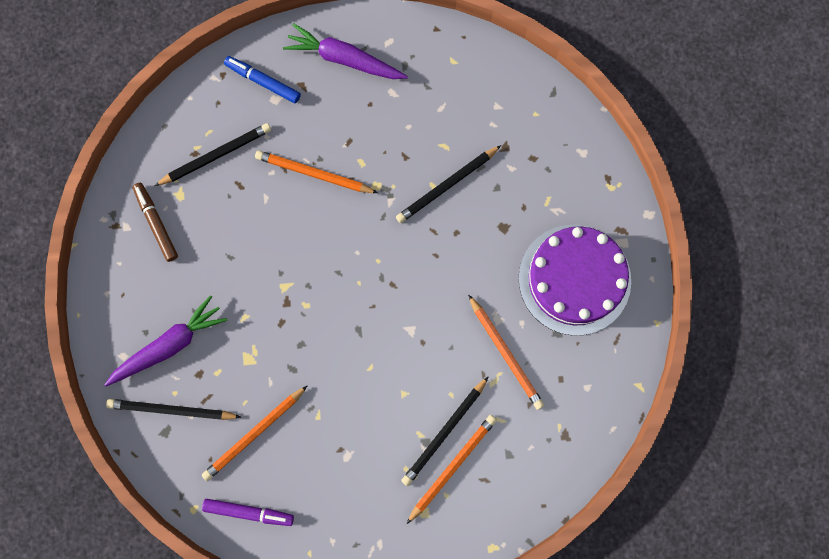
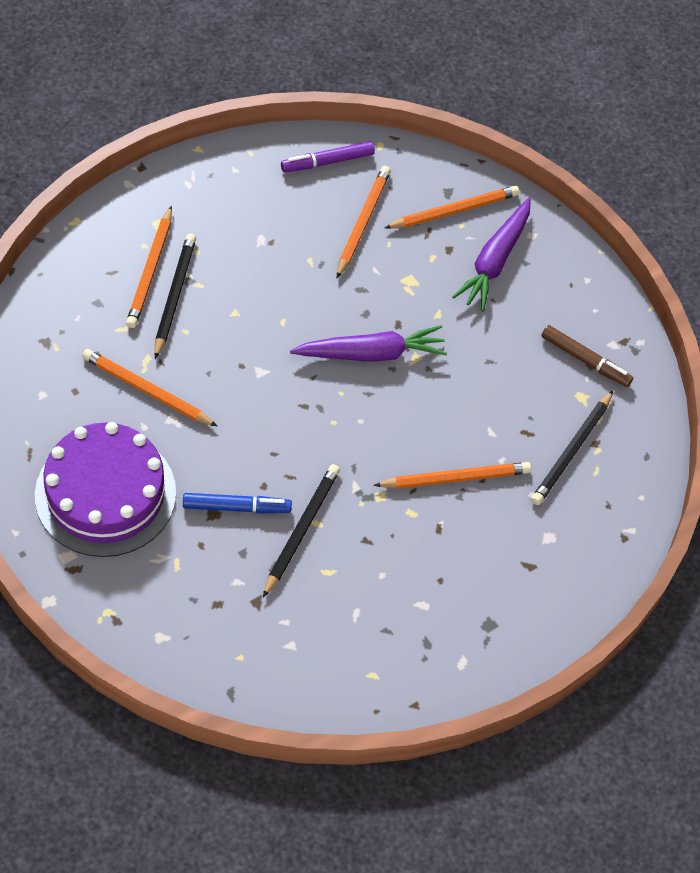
camera: 145 degrees right, 20 degrees down
black pencil [106,399,241,420] -> orange pencil [385,186,519,229]
blue marker [224,56,301,104] -> blue marker moved to [183,493,292,513]
purple carrot [283,23,408,79] -> purple carrot moved to [290,325,447,362]

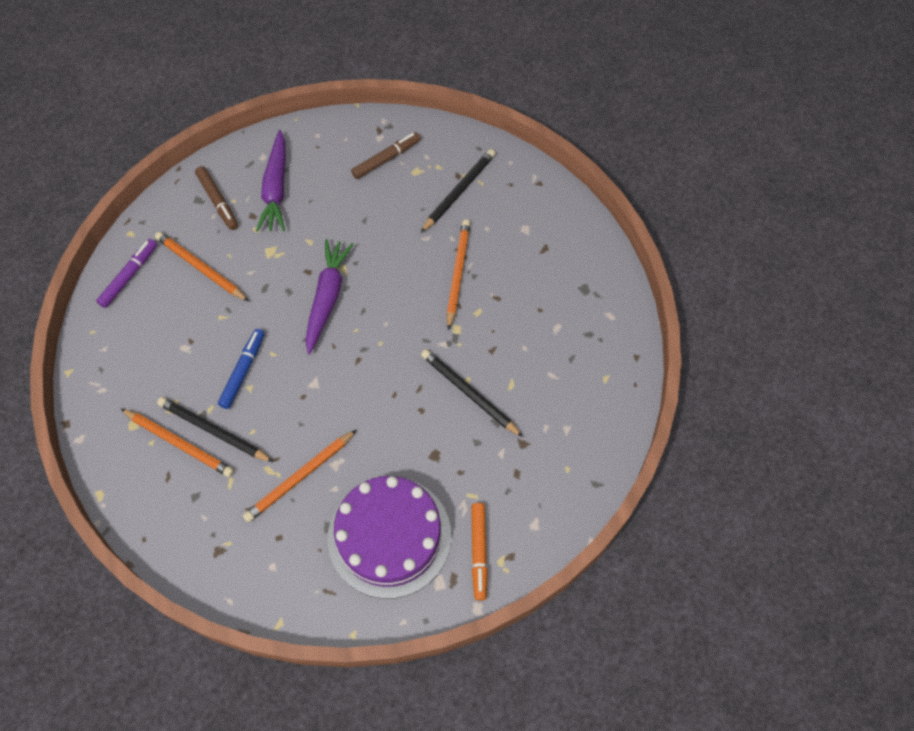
camera: 65 degrees left, 5 degrees up
blue marker [183,493,292,513] -> blue marker moved to [218,329,265,409]
purple marker [281,141,375,172] -> purple marker turned 150 degrees counterclockwise [96,239,157,308]
orange pencil [385,186,519,229] -> brown marker [195,166,238,230]
purple carrot [452,198,531,312] -> purple carrot turned 45 degrees clockwise [256,130,286,232]
black pencil [531,391,613,505] -> black pencil turned 105 degrees counterclockwise [420,149,496,233]
none -> orange marker [471,503,488,601]

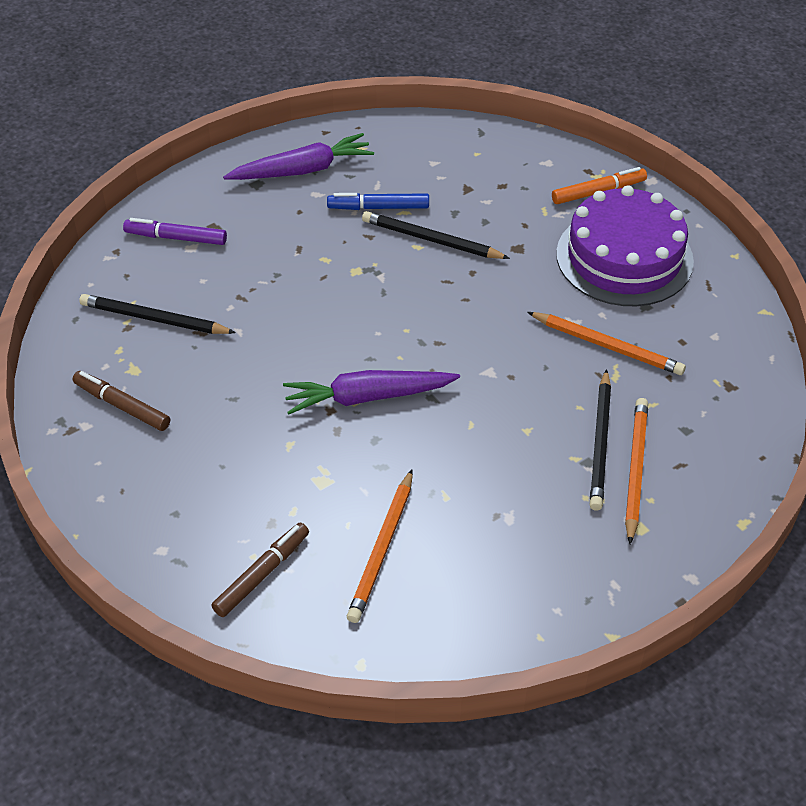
camera: 110 degrees left, 15 degrees down
purple marker [96,239,157,308] -> purple marker moved to [123,218,227,245]
blue marker [218,329,265,409] -> blue marker moved to [327,193,429,210]
purple carrot [256,130,286,232] -> purple carrot moved to [223,133,374,180]
black pencil [421,349,523,437] -> black pencil turned 90 degrees clockwise [362,211,510,259]
orange pencil [447,220,471,330] -> none

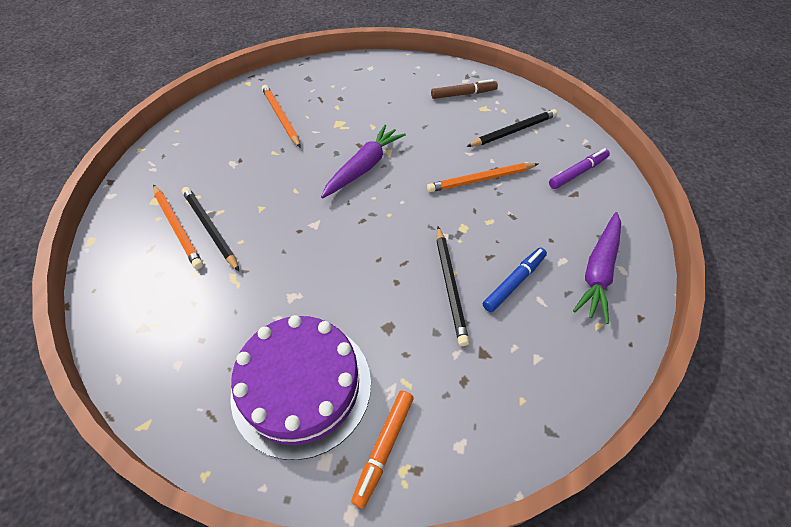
camera: 135 degrees right, 5 degrees up
brown marker [211,523,309,617] -> none
black pencil [362,211,510,259] -> black pencil turned 105 degrees clockwise [436,226,469,346]
orange pencil [527,312,686,375] -> orange pencil moved to [427,163,538,192]

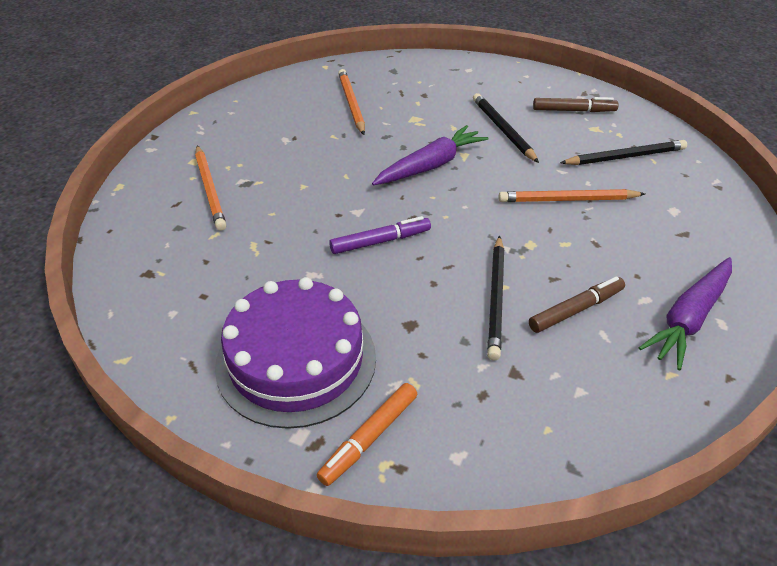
camera: 15 degrees right, 10 degrees down
black pencil [182,187,239,271] -> black pencil moved to [473,93,539,163]
blue marker [483,247,547,312] -> brown marker [529,276,625,333]
purple marker [549,148,610,189] -> purple marker moved to [329,216,431,254]

